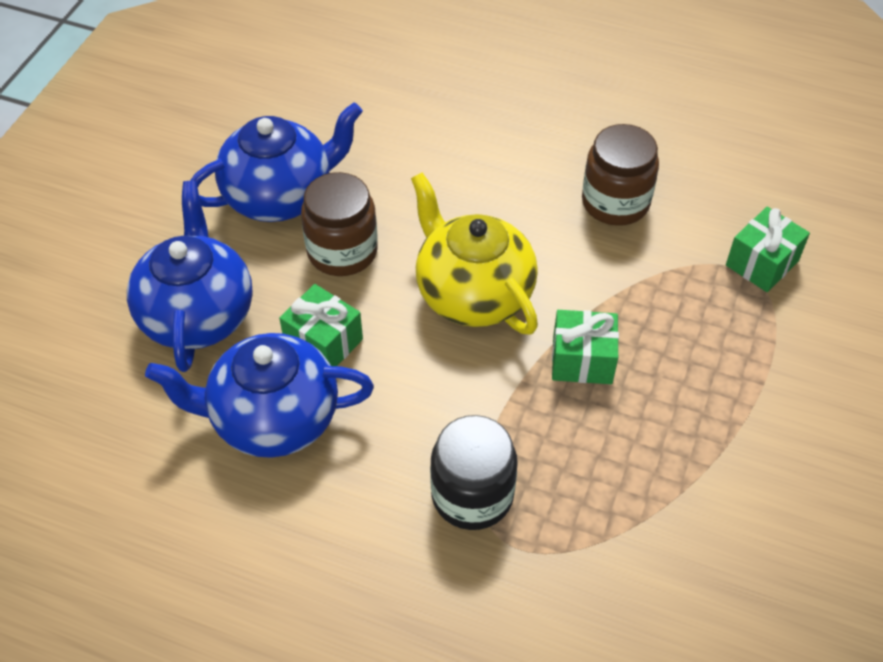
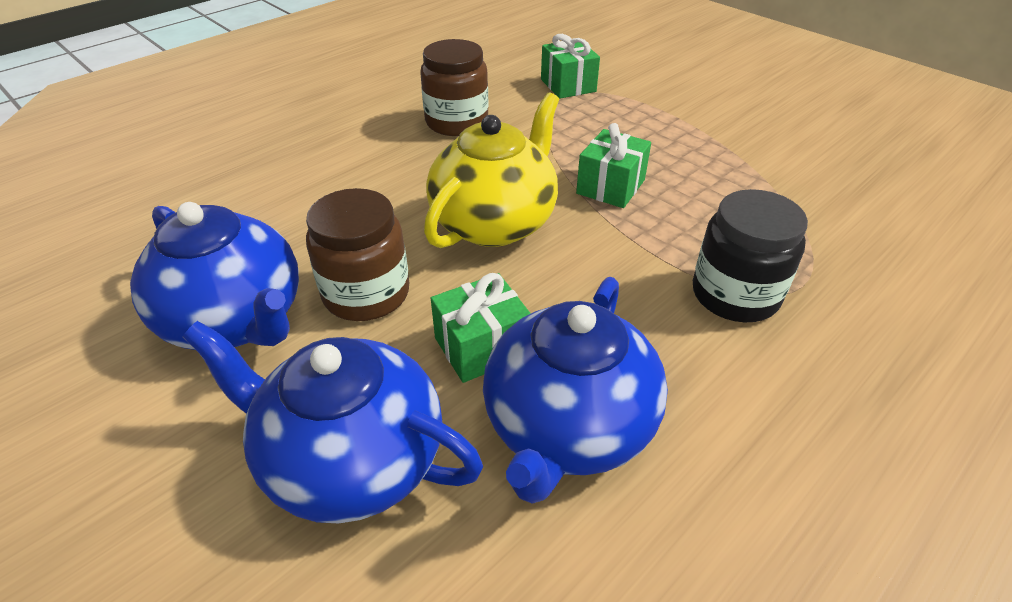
camera: 65 degrees left, 10 degrees down
blue teapot [190,102,363,222] -> blue teapot turned 135 degrees clockwise [130,202,299,350]
yellow teapot [411,173,538,335] -> yellow teapot turned 135 degrees clockwise [424,92,559,248]

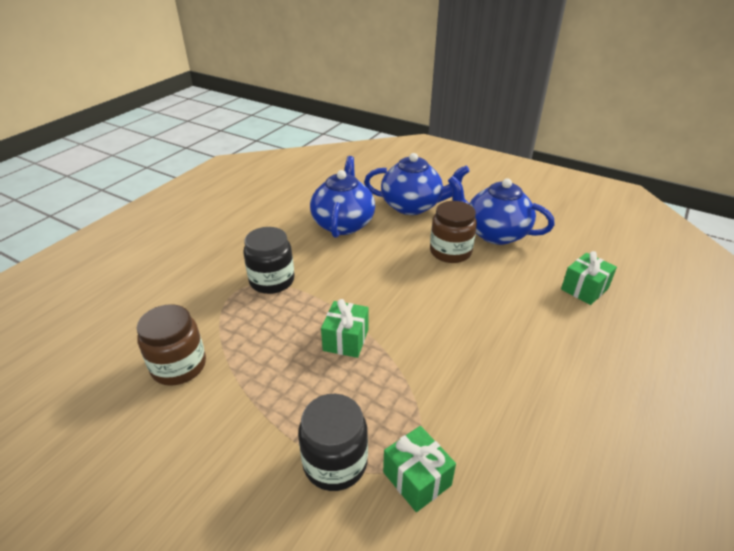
camera: 165 degrees right, 5 degrees down
brown jar [420,39,489,136] -> brown jar moved to [137,304,206,386]
yellow teapot [424,92,559,248] -> none
green gift [431,273,531,383] -> green gift moved to [561,251,617,305]
none -> black jar [298,394,368,491]

